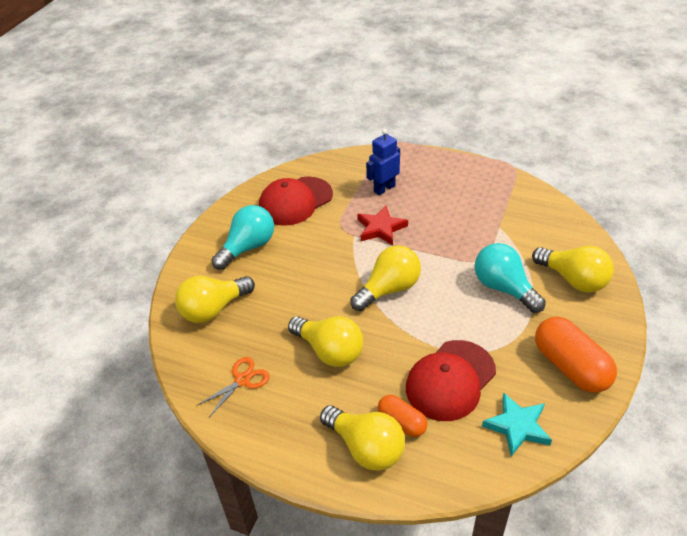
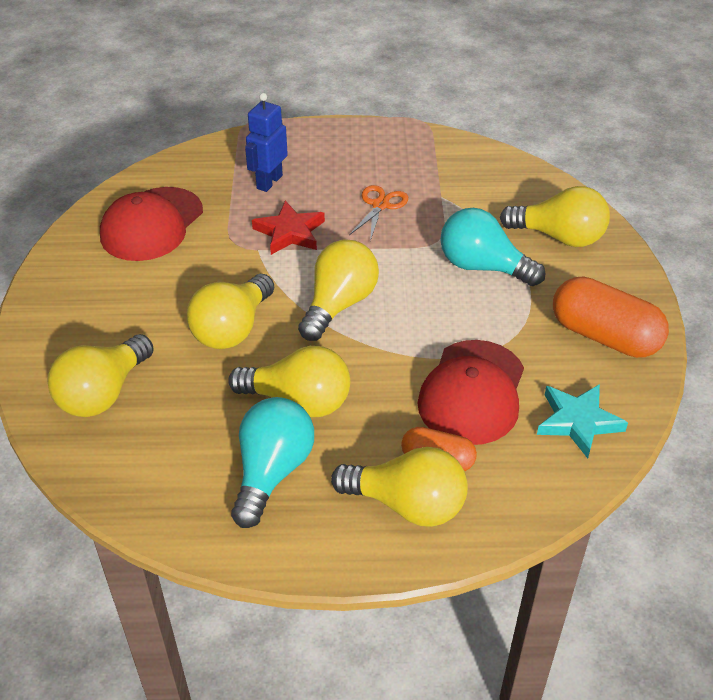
camera: 25 degrees left, 0 degrees up
orange scissors [196,357,270,417] -> orange scissors moved to [349,185,408,241]
turquoise light bulb [212,205,274,270] -> turquoise light bulb moved to [231,397,314,528]
none -> yellow light bulb [187,274,274,349]

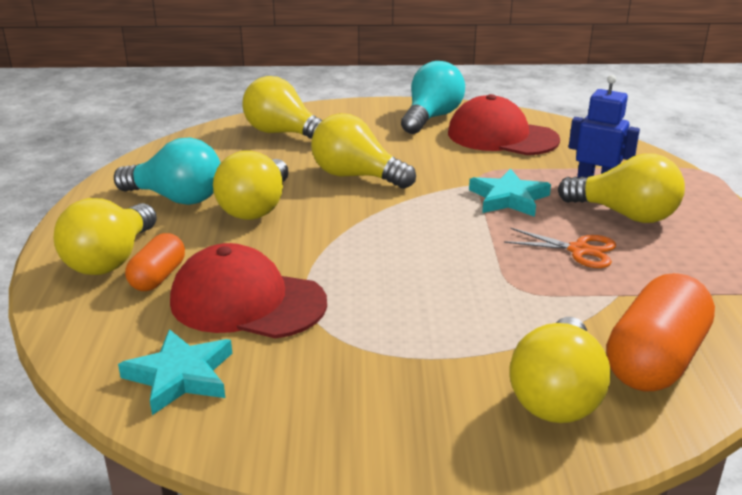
camera: 90 degrees right, 15 degrees down
red star [252,201,325,255] -> turquoise star [469,169,551,217]
yellow light bulb [298,239,379,341] -> yellow light bulb moved to [558,153,685,223]
turquoise light bulb [440,208,546,286] -> turquoise light bulb moved to [401,61,465,134]
orange capsule [553,276,669,358] -> orange capsule moved to [606,273,715,391]

